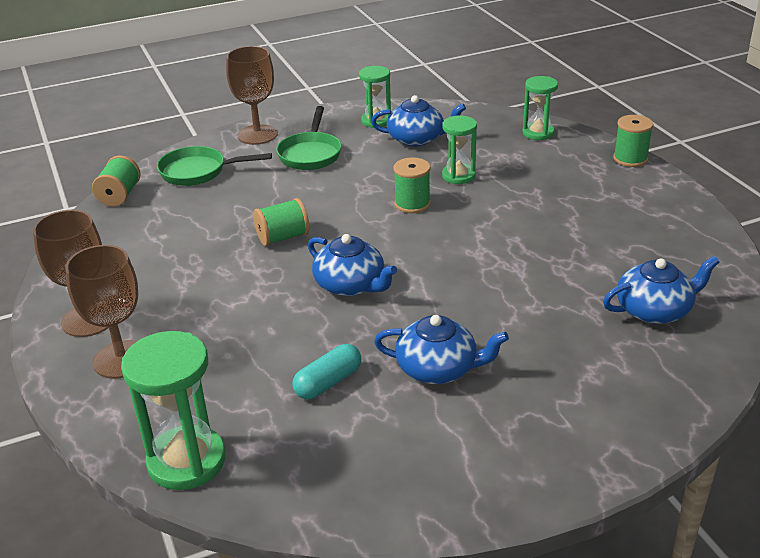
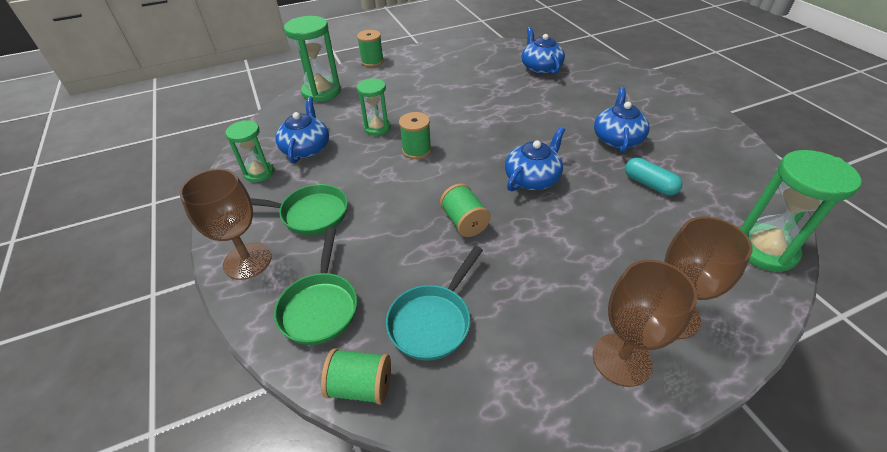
camera: 90 degrees left, 10 degrees up
green hourglass [522,76,558,140] -> green hourglass [284,16,341,102], size x1.60
none -> turquoise pan [386,246,483,361]

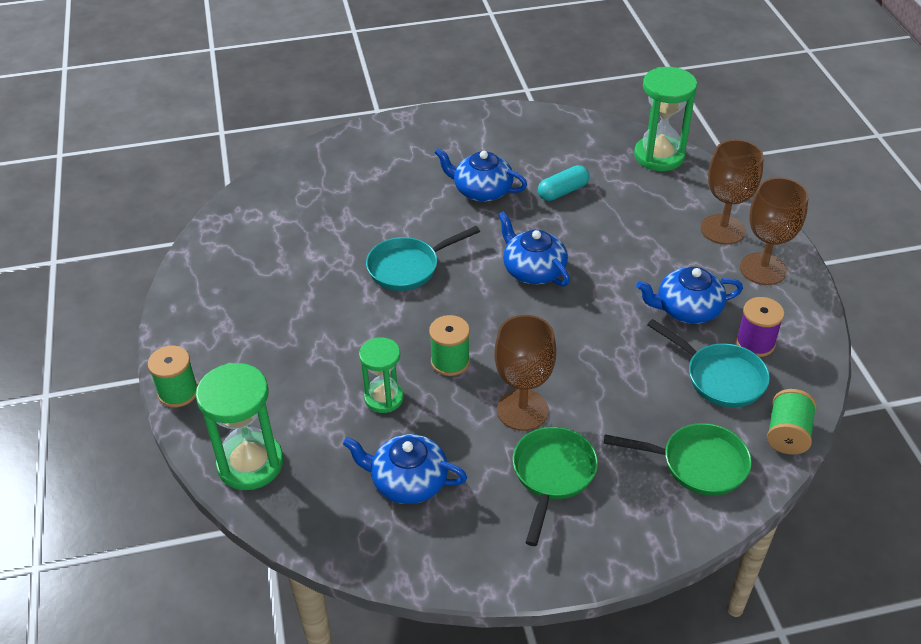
camera: 80 degrees left, 0 degrees up
brown goblet [179,168,272,280] -> brown goblet moved to [494,315,556,431]
green hourglass [225,120,274,182] -> none
green spool [440,183,491,237] -> none
blue teapot [521,27,565,74] -> blue teapot moved to [636,267,743,324]
none -> turquoise pan [366,226,480,291]
none -> purple spool [736,297,784,357]

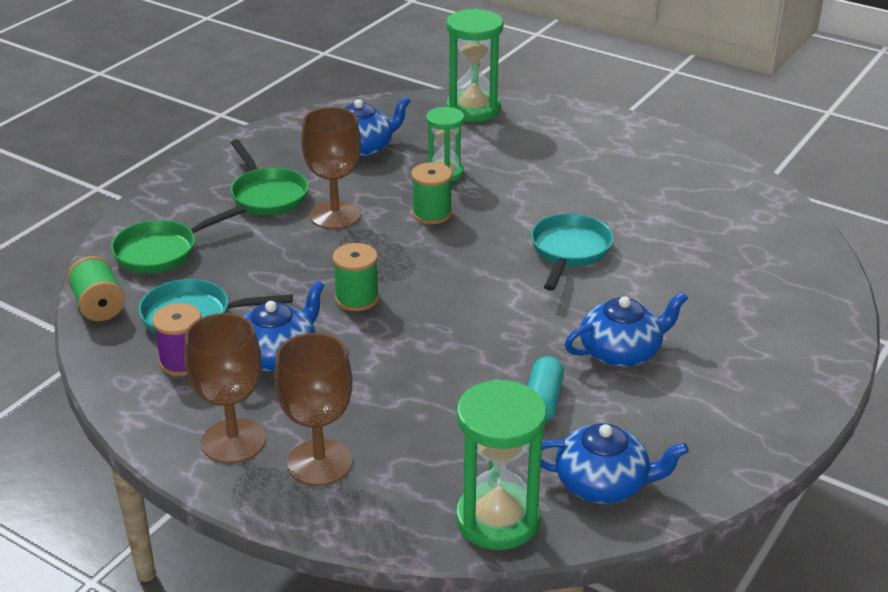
camera: 135 degrees right, 10 degrees down
green spool [148,346,198,407] -> green spool moved to [332,243,379,311]
blue teapot [498,211,570,286] -> blue teapot moved to [541,423,689,504]

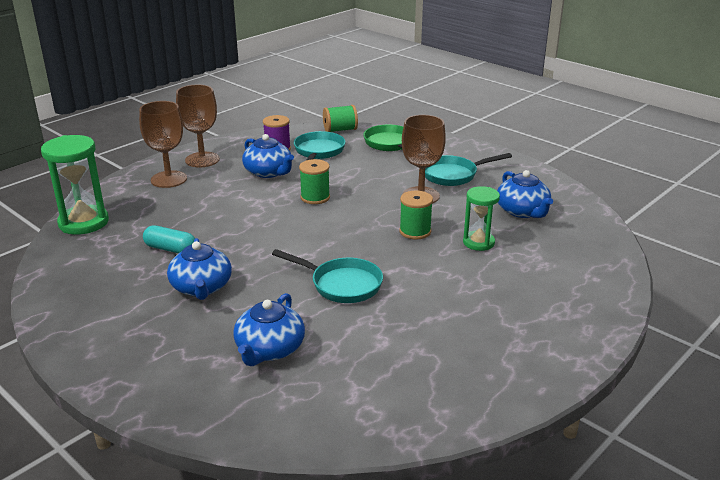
camera: 100 degrees right, 5 degrees down
green pan [230,139,308,215] -> turquoise pan [425,153,512,186]
green hourglass [446,9,503,122] -> none
blue teapot [541,423,689,504] -> blue teapot moved to [233,293,305,366]

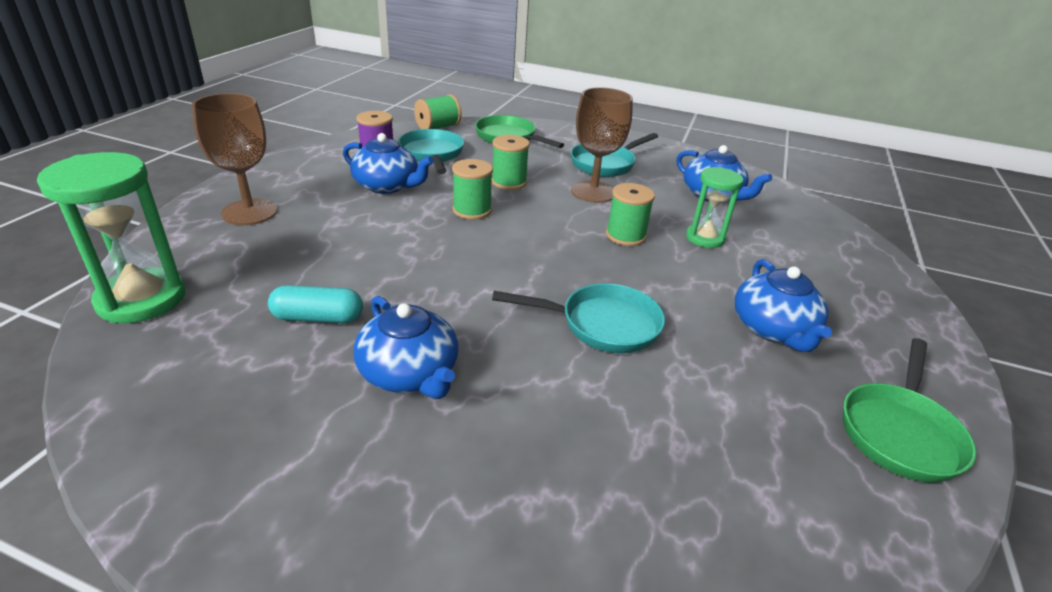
camera: 25 degrees left, 5 degrees up
brown goblet [176,84,220,167] -> none
blue teapot [233,293,305,366] -> blue teapot moved to [735,259,832,352]
none -> green spool [491,135,530,190]
none -> green pan [843,338,976,483]

